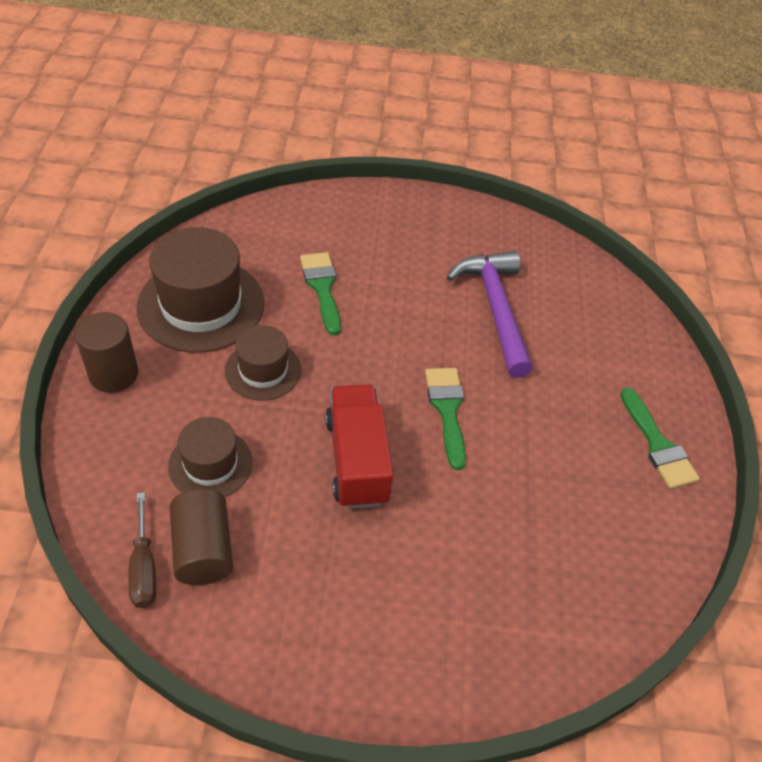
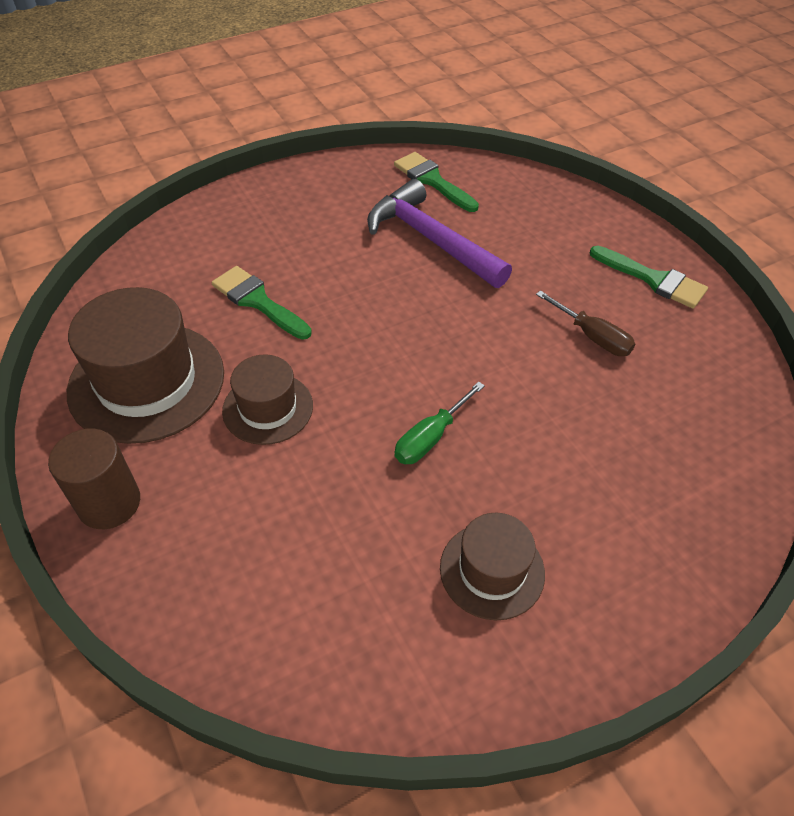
camera: 30 degrees left, 0 degrees up
brown screwdriver [128,492,156,608] -> brown screwdriver moved to [536,290,635,356]
brown hat [168,417,253,497] -> brown hat moved to [440,513,545,620]
brown cylinder [170,489,233,585] -> none
red truck [325,385,393,509] -> green screwdriver [394,381,485,464]
green brush [425,368,466,470] -> green brush moved to [394,152,479,212]

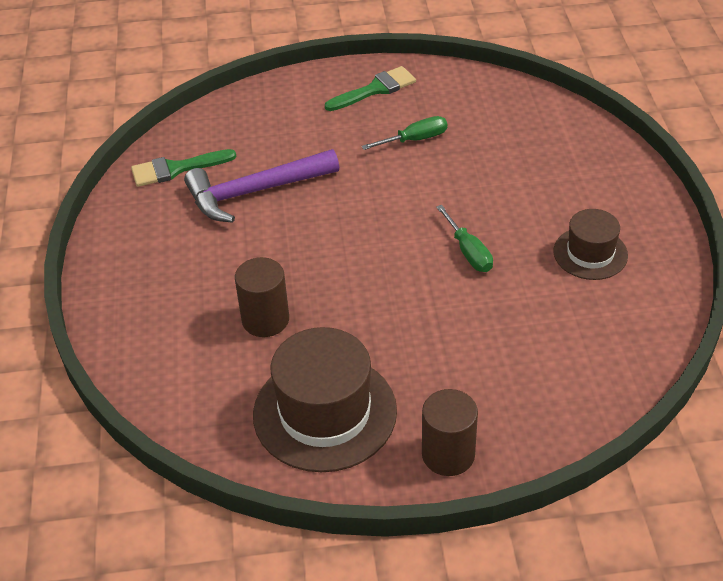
camera: 65 degrees left, 5 degrees down
green brush [212,266,312,340] -> brown cylinder [235,257,289,337]
brown hat [222,355,313,445] -> none
brown screwdriver [536,290,635,356] -> green screwdriver [361,116,447,150]

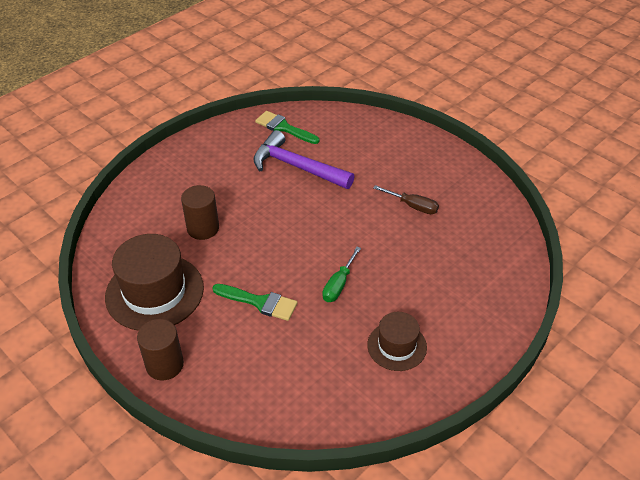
camera: 50 degrees right, 0 degrees up
green brush [325,66,416,111] -> green brush moved to [212,284,298,321]
green screwdriver [361,116,447,150] -> brown screwdriver [373,185,439,214]

